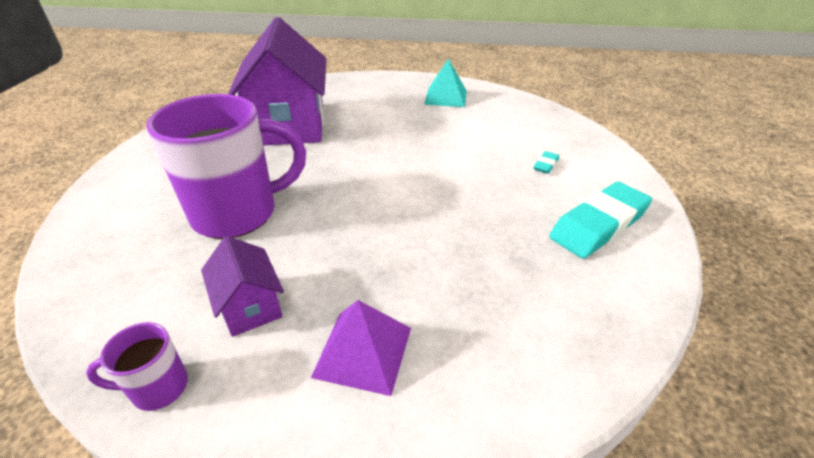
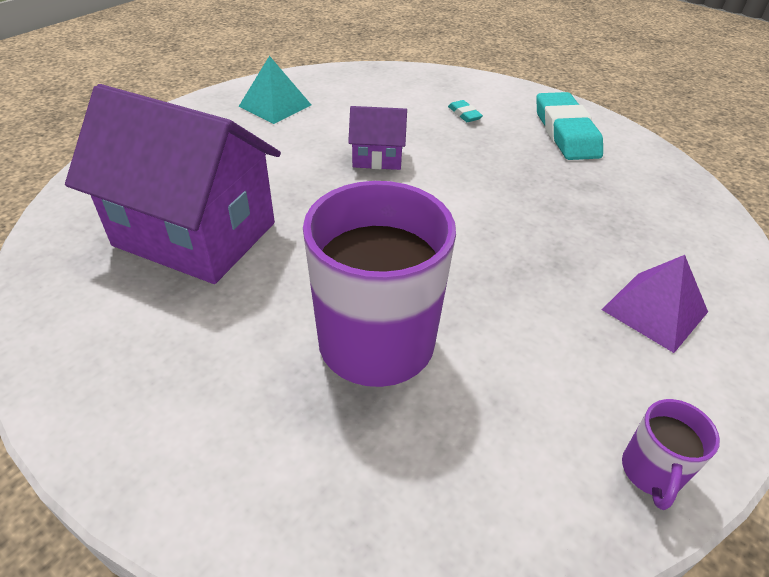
camera: 60 degrees left, 5 degrees up
purple house [201,236,284,337] -> purple house moved to [348,106,407,170]

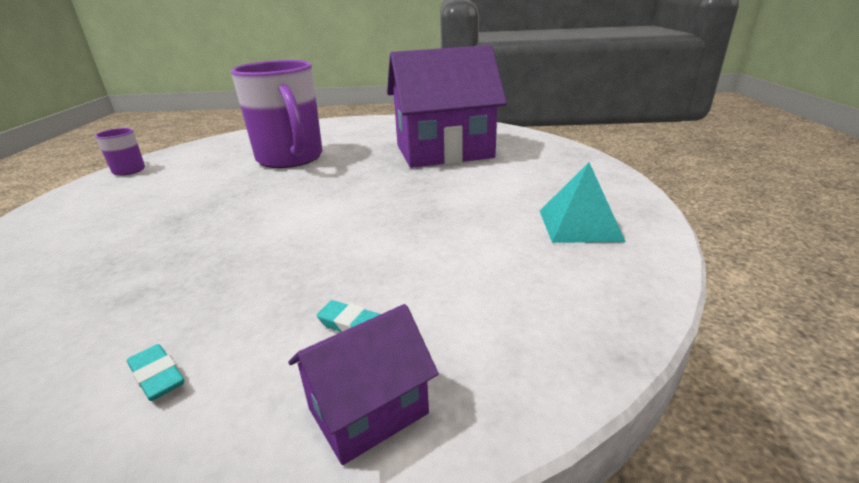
camera: 145 degrees right, 15 degrees down
purple house [348,106,407,170] -> purple house moved to [288,304,439,465]
turquoise eraser [536,92,603,160] -> turquoise eraser [127,344,184,401], size x0.43
purple pyramid [602,255,708,353] -> none

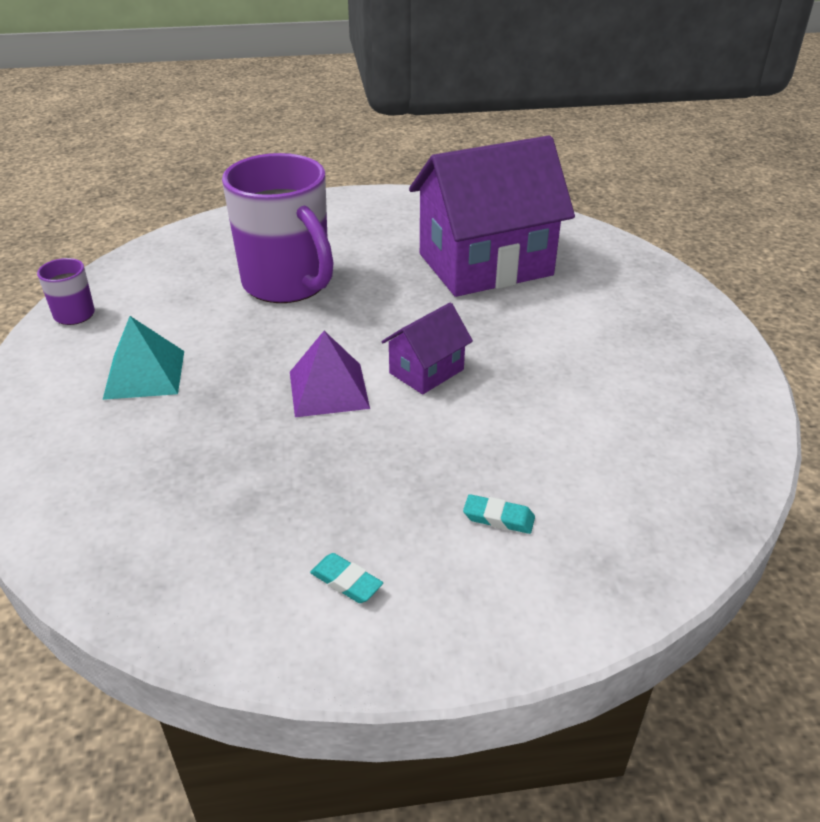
camera: 10 degrees left, 10 degrees up
purple house [288,304,439,465] -> purple house moved to [381,302,473,394]
turquoise pyramid [540,162,626,243] -> turquoise pyramid moved to [103,316,184,400]
none -> purple pyramid [290,331,370,417]

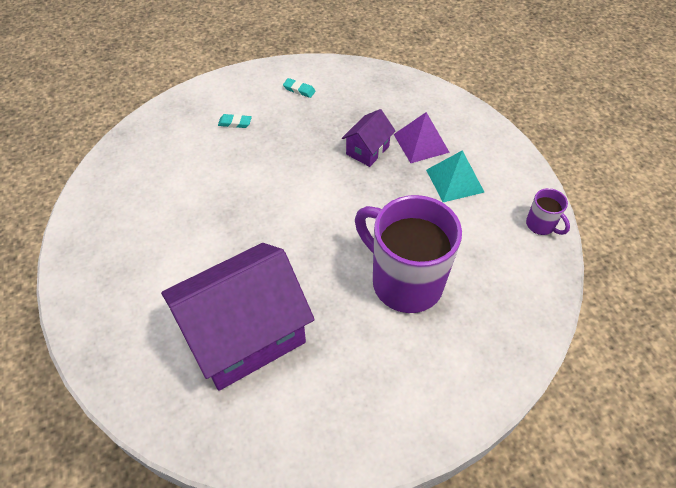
camera: 170 degrees right, 15 degrees up
purple pyramid [290,331,370,417] -> purple pyramid moved to [393,112,450,163]
purple house [381,302,473,394] -> purple house moved to [342,109,395,167]

